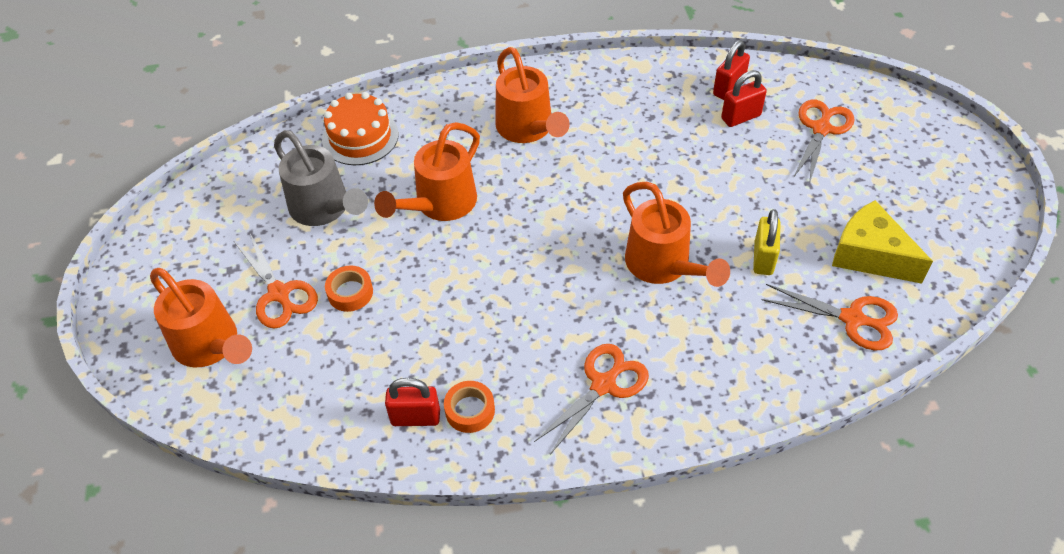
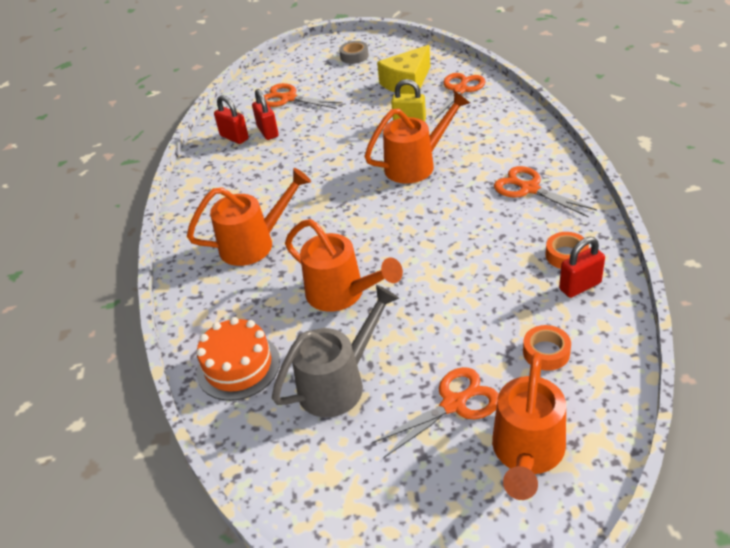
camera: 85 degrees left, 10 degrees down
orange watering can [150,268,252,367] -> orange watering can turned 150 degrees clockwise [492,353,566,500]
orange tape [325,266,373,312] -> orange tape moved to [523,325,571,371]
red padlock [385,378,440,426] -> red padlock turned 60 degrees clockwise [559,237,605,298]
none -> grey tape [339,41,369,64]

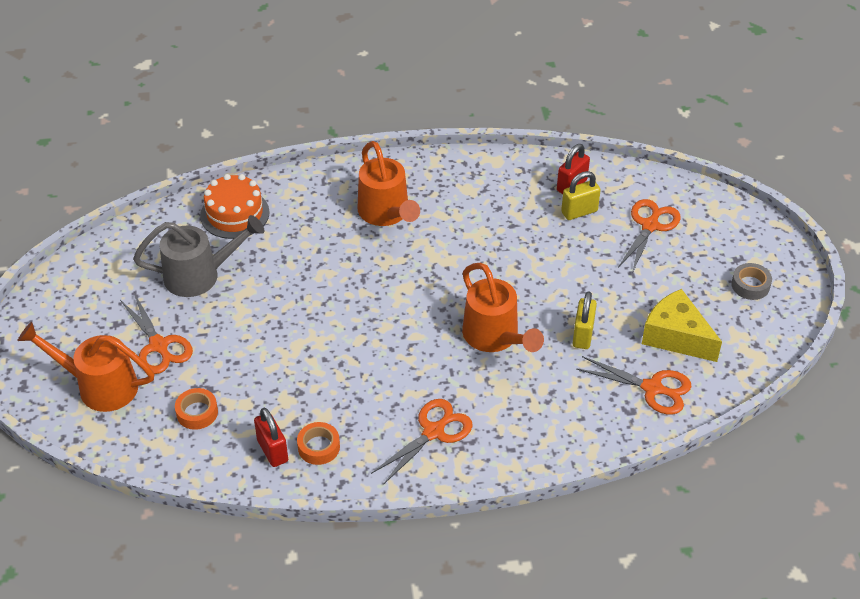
camera: 85 degrees right, 5 degrees up
red padlock [252,89,279,140] -> yellow padlock [561,171,601,220]
grey watering can [272,285,399,417] -> grey watering can turned 60 degrees counterclockwise [133,215,264,297]
orange watering can [285,219,403,312] -> none

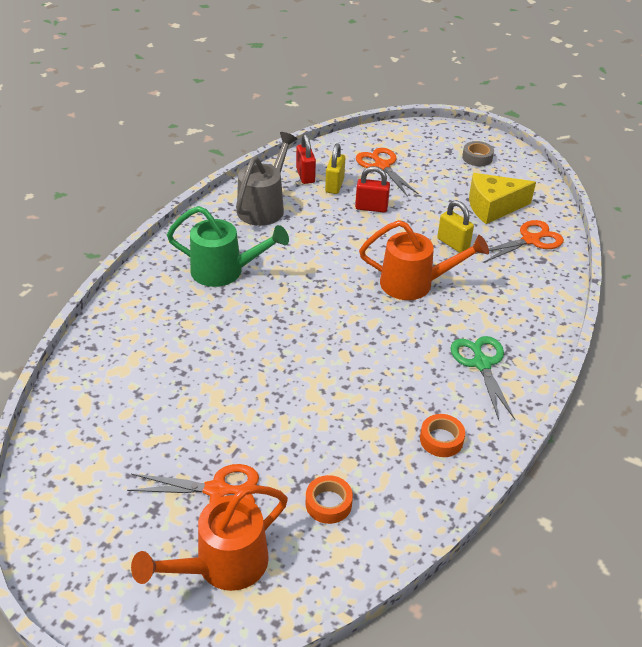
camera: 55 degrees left, 5 degrees down
grey watering can [133,215,264,297] -> grey watering can moved to [236,132,297,226]
orange cake [200,174,270,239] -> none
red padlock [254,408,288,467] -> red padlock moved to [355,166,390,212]
orange watering can [358,141,420,226] -> green watering can [167,206,289,287]
orange scissors [371,399,472,485] -> green scissors [451,336,515,420]

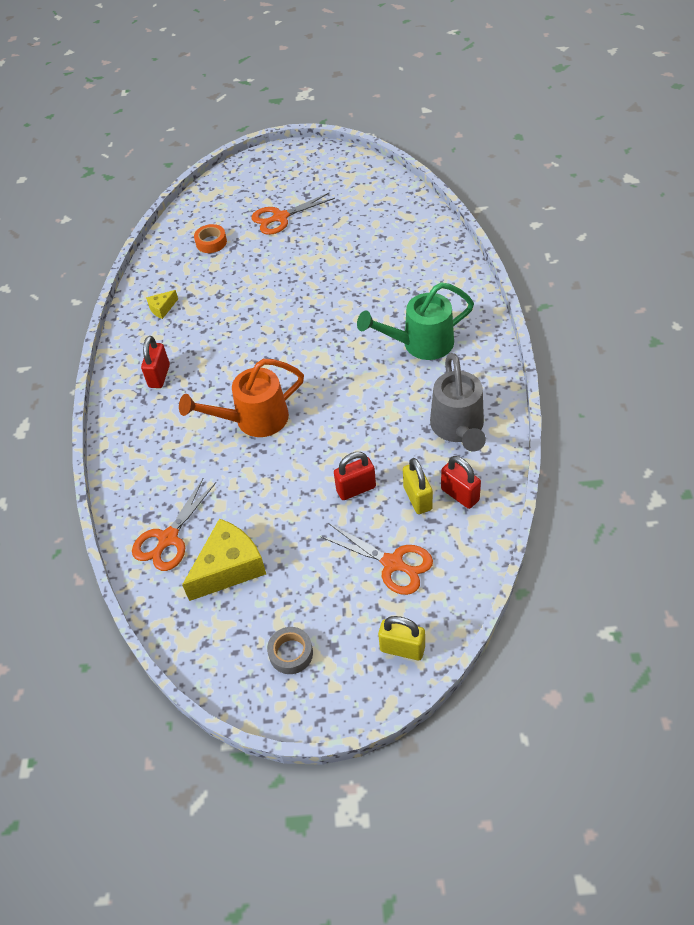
camera: 155 degrees right, 10 degrees up
orange watering can [131,485,288,591] -> none
orange tape [420,414,465,457] -> yellow cheese [146,290,178,319]
yellow padlock [437,200,474,253] -> yellow padlock moved to [378,616,425,660]
green scissors [451,336,515,420] -> red padlock [141,336,170,388]

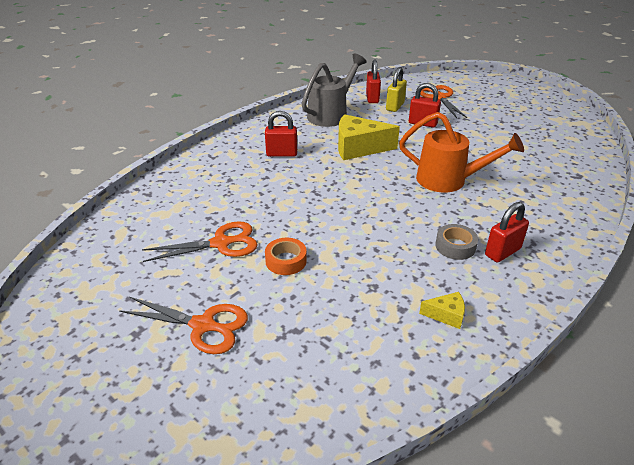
camera: 140 degrees left, 15 degrees down
orange scissors [132,479,216,571] -> orange scissors moved to [142,222,258,262]
yellow cheese [182,518,266,601] -> yellow cheese moved to [338,114,400,160]
orange tape [194,224,227,253] -> orange tape moved to [265,238,307,275]
grey tape [267,627,313,674] -> grey tape moved to [435,224,478,260]
green watering can [357,282,474,360] -> red padlock [265,111,297,157]
yellow padlock [378,616,425,660] -> none

